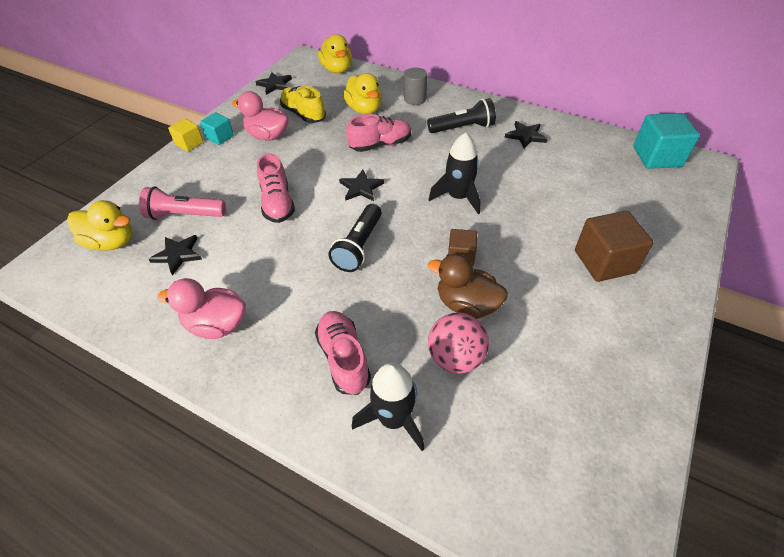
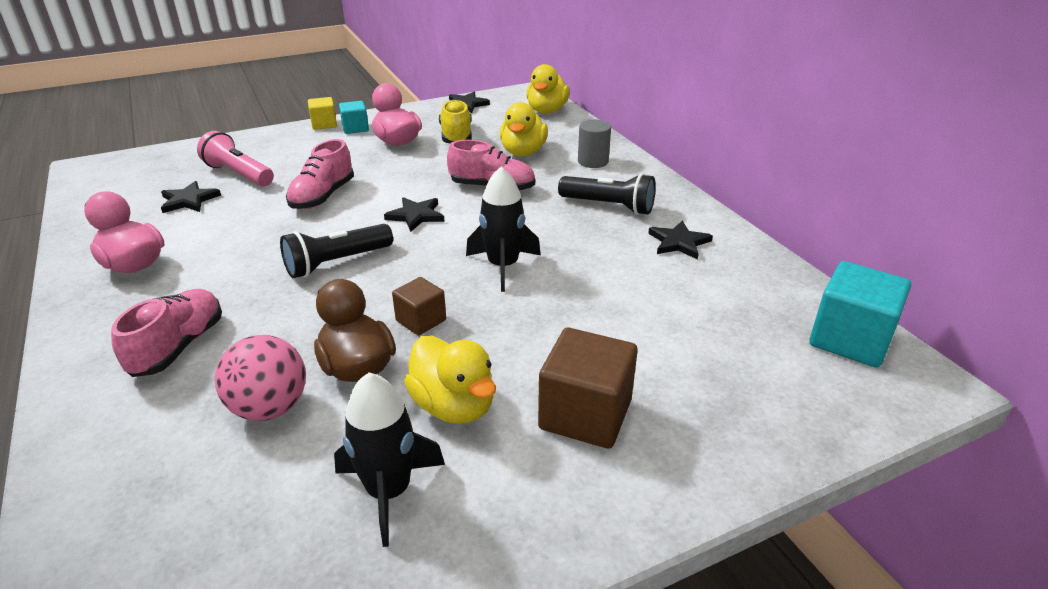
camera: 35 degrees right, 15 degrees down
yellow duck [67,200,132,251] -> yellow duck moved to [404,336,496,424]
black rocket [352,362,425,451] -> black rocket moved to [334,372,445,547]

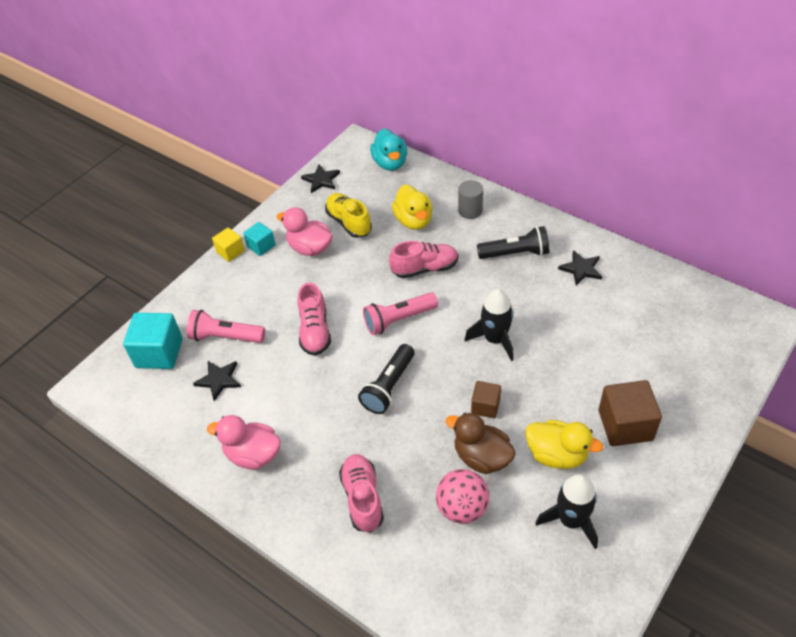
camera: 25 degrees left, 15 degrees up
black star [384,197,445,232] -> pink flashlight [363,292,438,335]
yellow duck [526,64,570,114] -> turquoise duck [370,128,407,171]
turquoise cube [809,261,911,368] -> turquoise cube moved to [123,313,182,369]

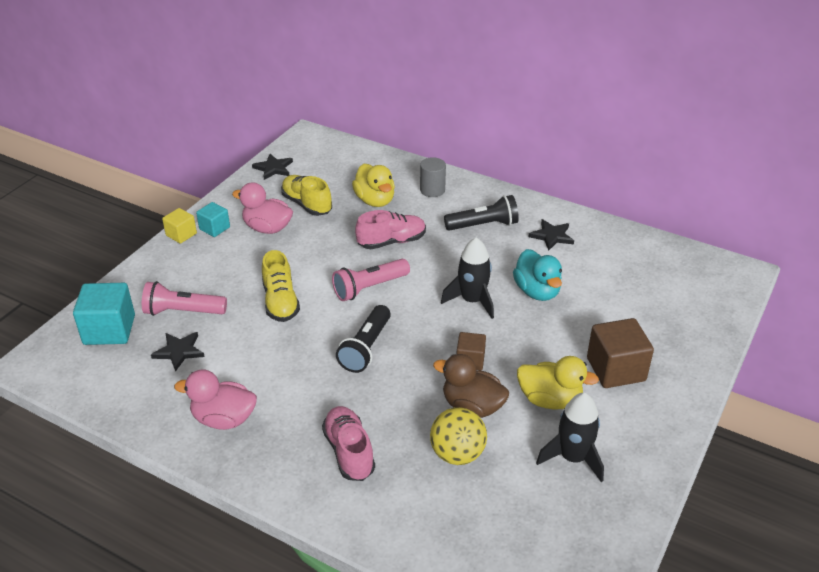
camera: 10 degrees left, 10 degrees down
pink shoe [297,283,331,356] -> yellow shoe [262,250,300,322]
turquoise duck [370,128,407,171] -> turquoise duck moved to [513,249,562,301]
pink ball [436,469,489,524] -> yellow ball [430,407,487,465]

